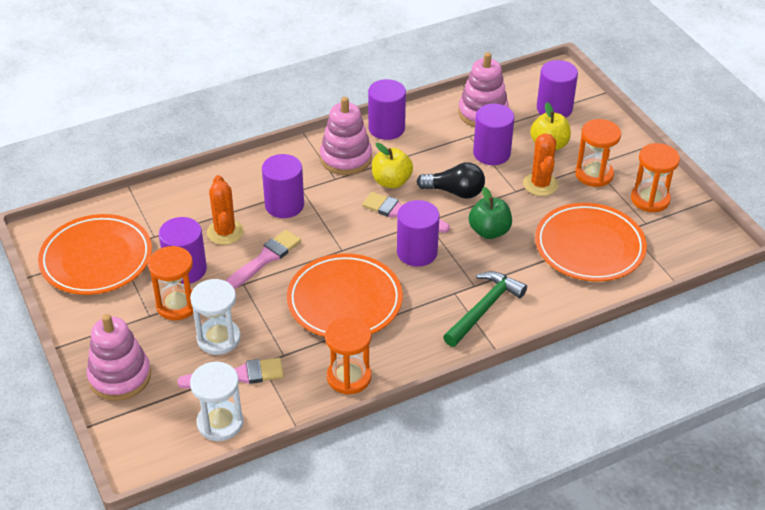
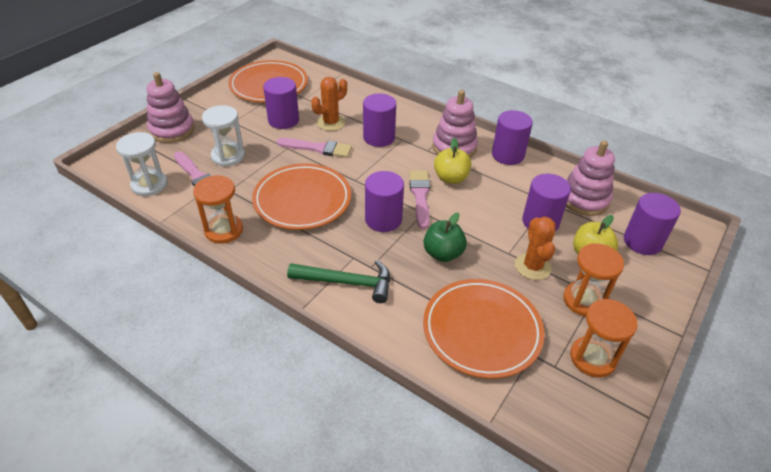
camera: 60 degrees right, 0 degrees up
orange hourglass [148,246,194,320] -> none
black light bulb [417,162,485,199] -> none
orange cactus [523,133,558,196] -> orange cactus turned 60 degrees counterclockwise [515,217,556,280]

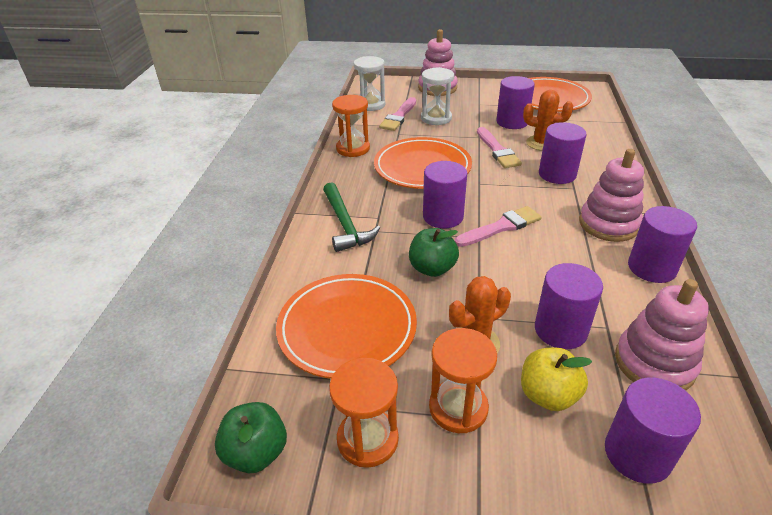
camera: 65 degrees right, 5 degrees down
yellow apple [434,138,472,184] -> none
none -> green apple [215,402,287,473]

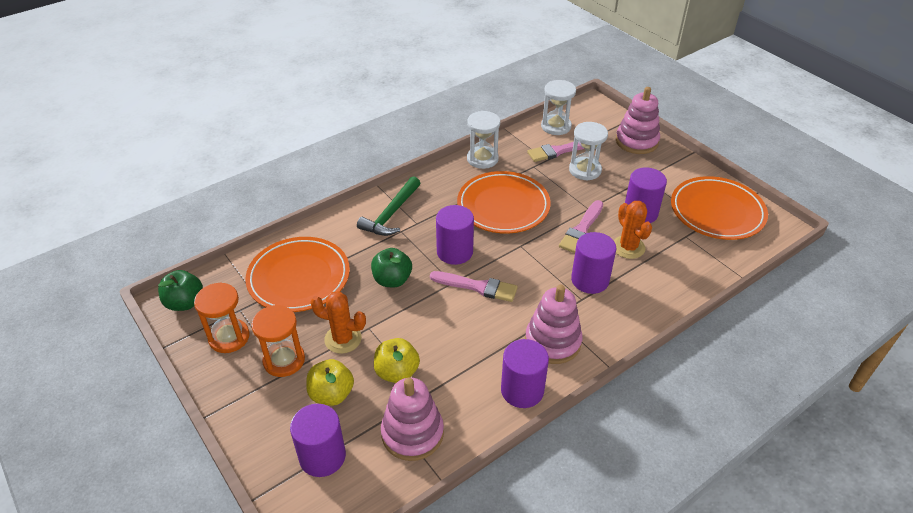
camera: 45 degrees right, 5 degrees up
orange hourglass [332,95,370,157] -> white hourglass [467,111,500,169]
purple cylinder [535,263,603,349] -> yellow apple [374,338,420,383]

